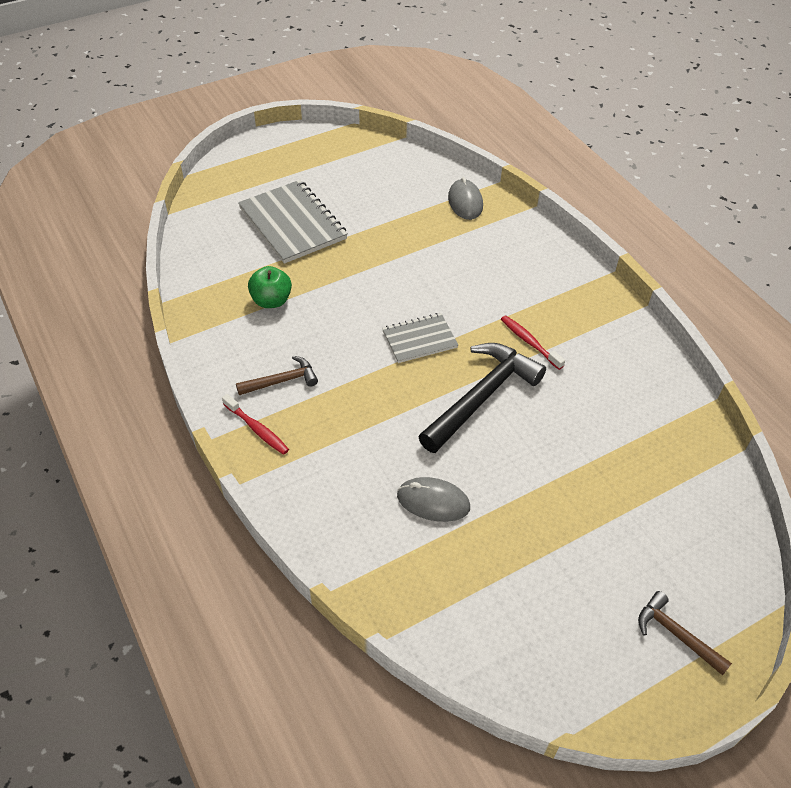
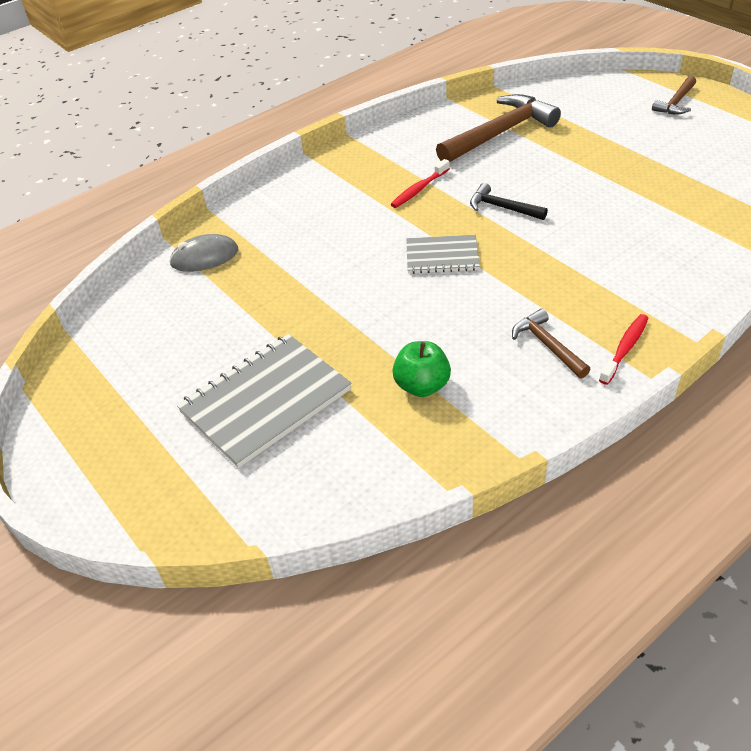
camera: 95 degrees left, 5 degrees down
grey notebook [382,313,458,363] -> grey notebook turned 60 degrees counterclockwise [406,235,480,274]
grey mouse [397,477,470,522] -> none
black hammer [418,343,546,453] -> black hammer [470,183,548,220], size x0.53
none -> brown hammer [436,94,561,162]

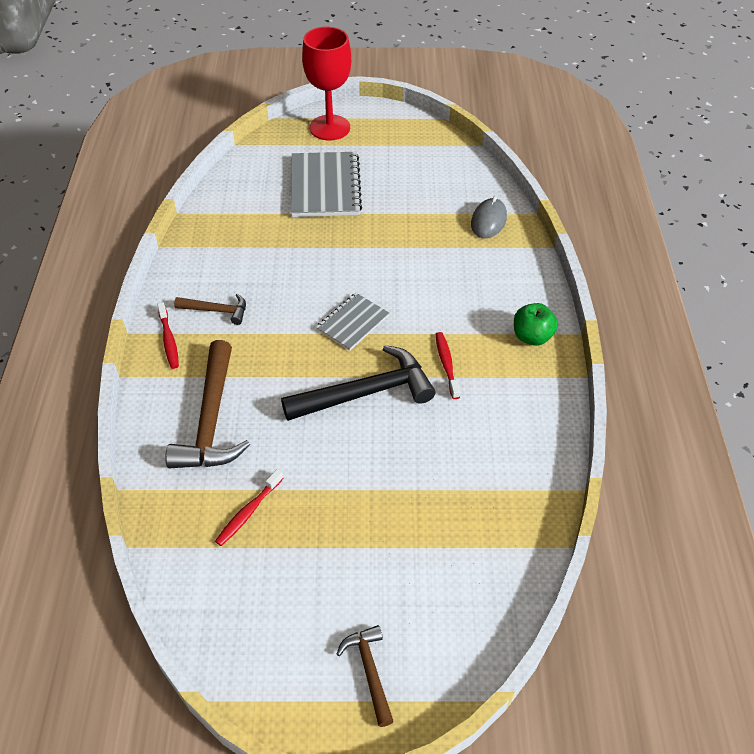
camera: 125 degrees right, 5 degrees up
green apple [392,341,451,397] -> green apple moved to [514,303,558,346]
brown hammer [436,94,561,162] -> brown hammer moved to [166,340,250,469]
black hammer [470,183,548,220] -> black hammer [281,345,436,421], size x1.90
none -> red toothbrush [215,469,284,546]
none -> red goblet [302,27,351,140]

